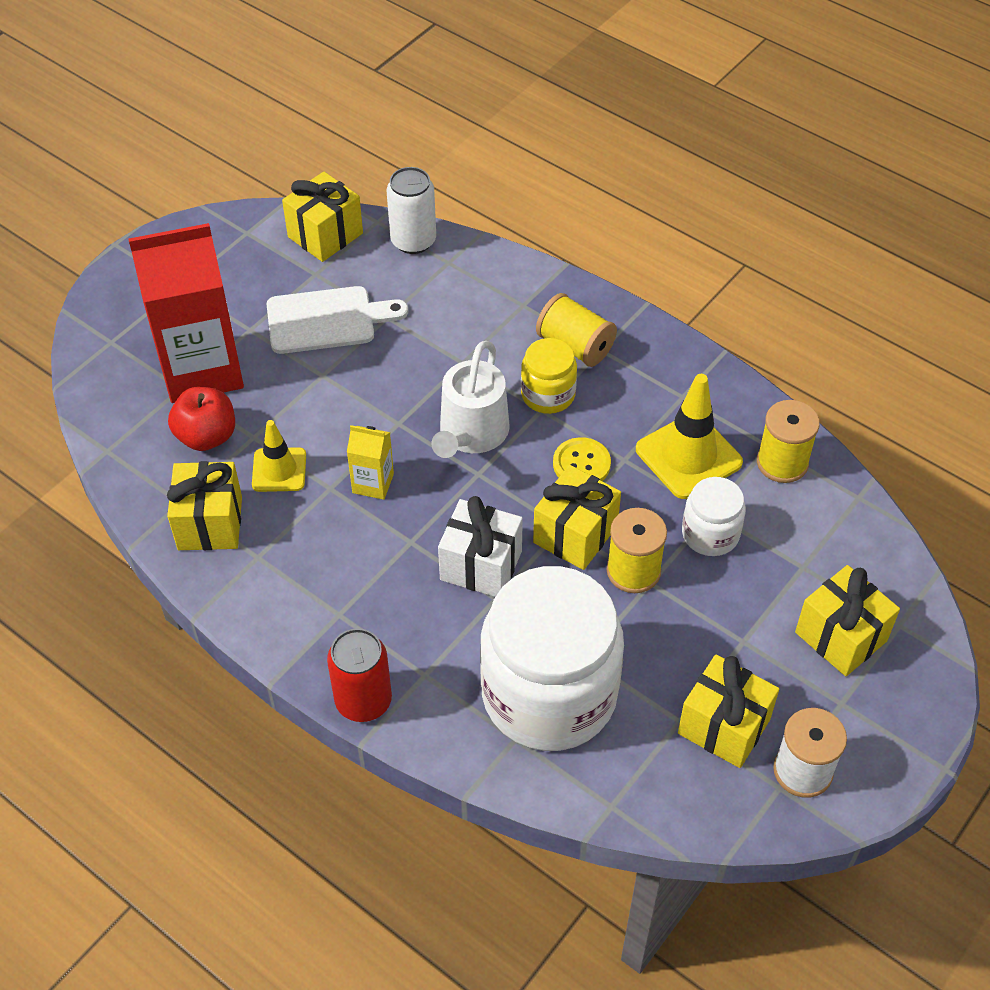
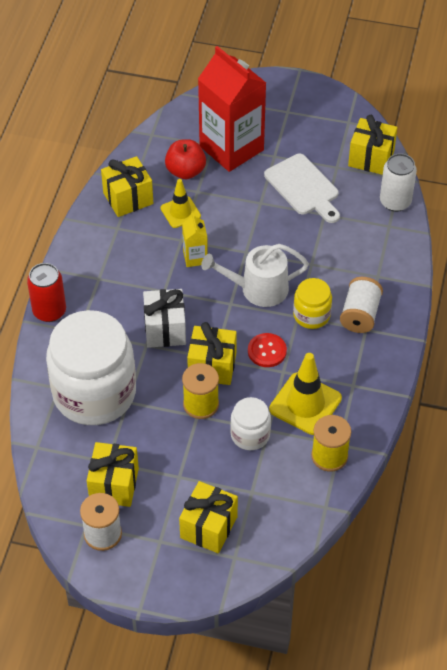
camera: 65 degrees right, 0 degrees up
yellow spool [536,293,617,367] -> white spool [340,277,383,333]
yellow button [553,437,611,481] -> red button [248,333,287,367]

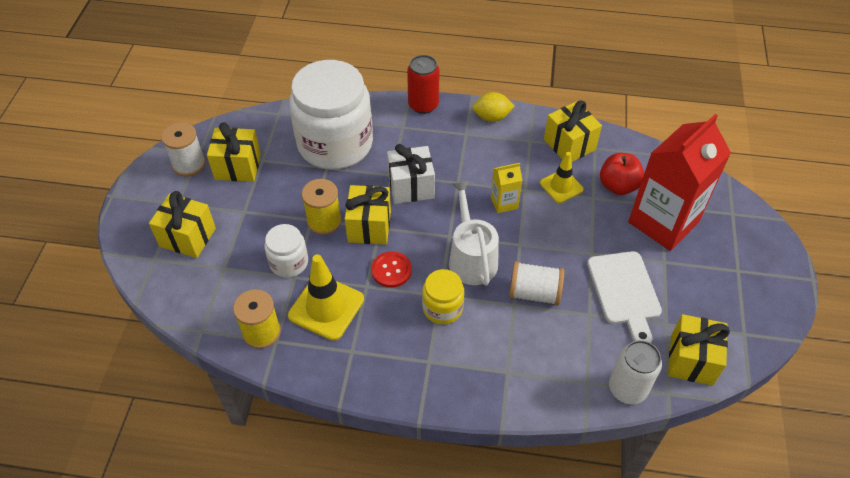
camera: 85 degrees right, 0 degrees up
white cutting board [264,154,340,223] -> white cutting board turned 60 degrees counterclockwise [587,251,662,343]
white spool [340,277,383,333] -> white spool moved to [509,261,564,306]
none -> yellow lemon [473,92,515,122]

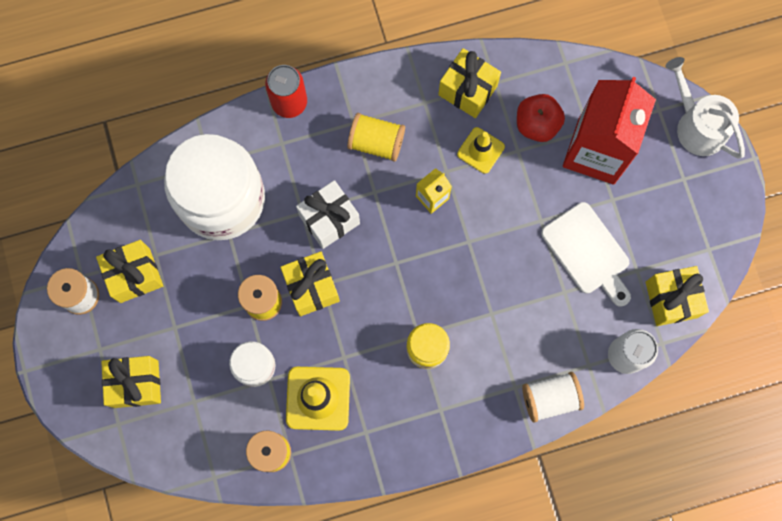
camera: 25 degrees left, 25 degrees up
red button [371,251,412,288] -> none
white watering can [449,181,499,286] -> white watering can moved to [666,57,745,159]
yellow lemon [473,92,515,122] -> none
white spool [509,261,564,306] -> white spool moved to [522,372,584,423]
none -> yellow spool [347,113,405,162]

